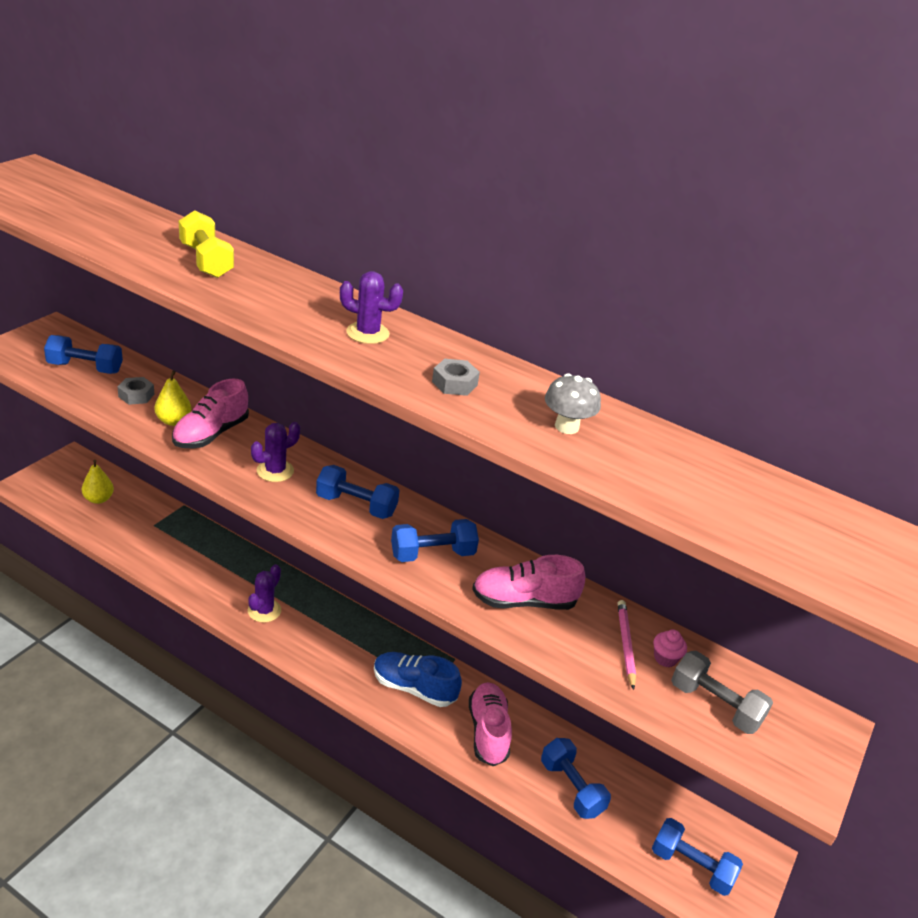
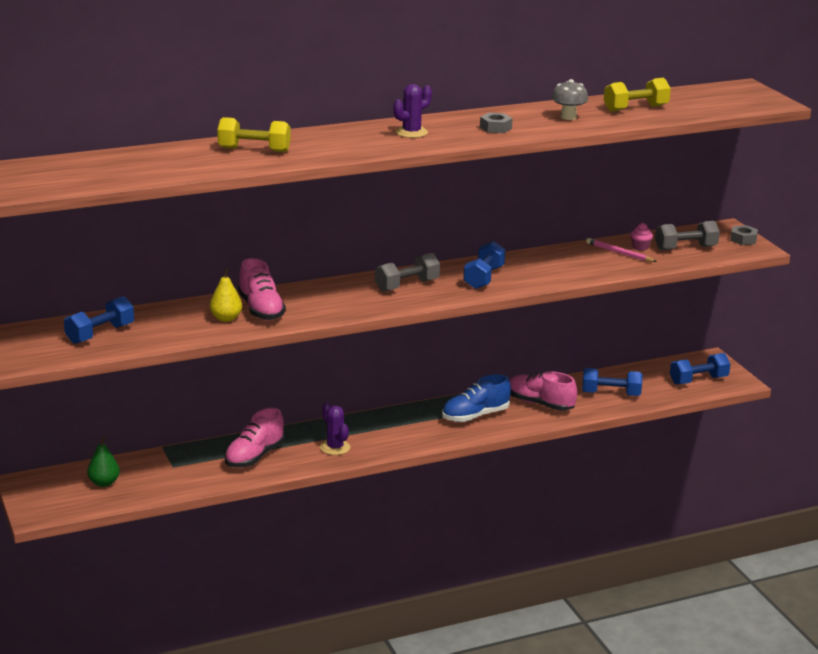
camera: 50 degrees left, 10 degrees down
yellow pear [82,460,114,504] -> green pear [87,436,120,487]
grey nut [117,377,154,405] -> grey nut moved to [730,225,758,245]
purple cactus [251,422,300,482] -> none
blue dumbbell [316,465,400,519] -> grey dumbbell [375,253,440,292]
pink shoe [472,555,585,610] -> pink shoe moved to [225,408,285,467]
none -> yellow dumbbell [604,77,671,111]

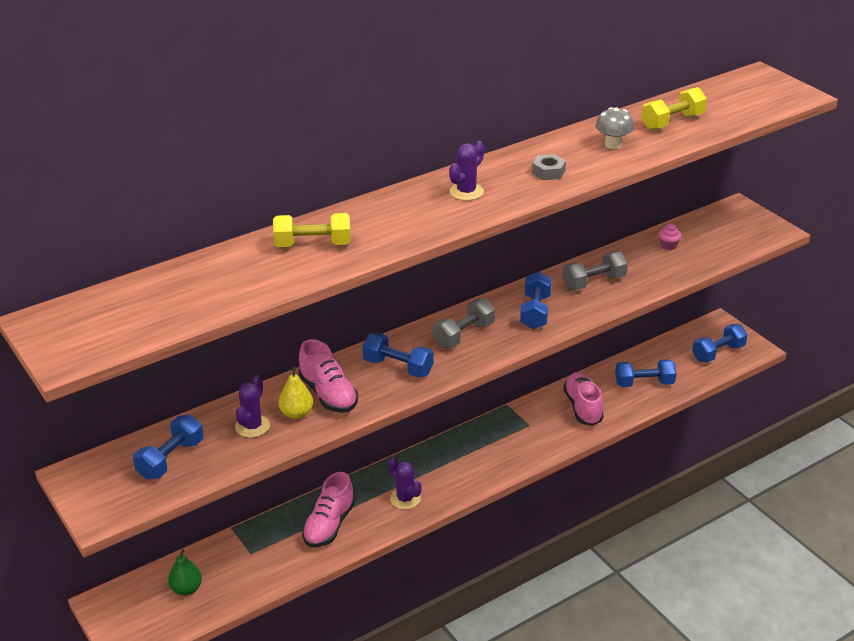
camera: 10 degrees left, 10 degrees up
blue shoe [442,374,511,422] -> none
pink shoe [509,371,577,411] -> pink shoe turned 60 degrees clockwise [563,372,604,426]
pink pencil [586,238,657,262] -> none
grey dumbbell [655,221,720,251] -> grey dumbbell moved to [562,251,628,290]
grey nut [730,225,758,245] -> none
none -> purple cactus [235,375,270,438]
none -> blue dumbbell [363,333,434,378]

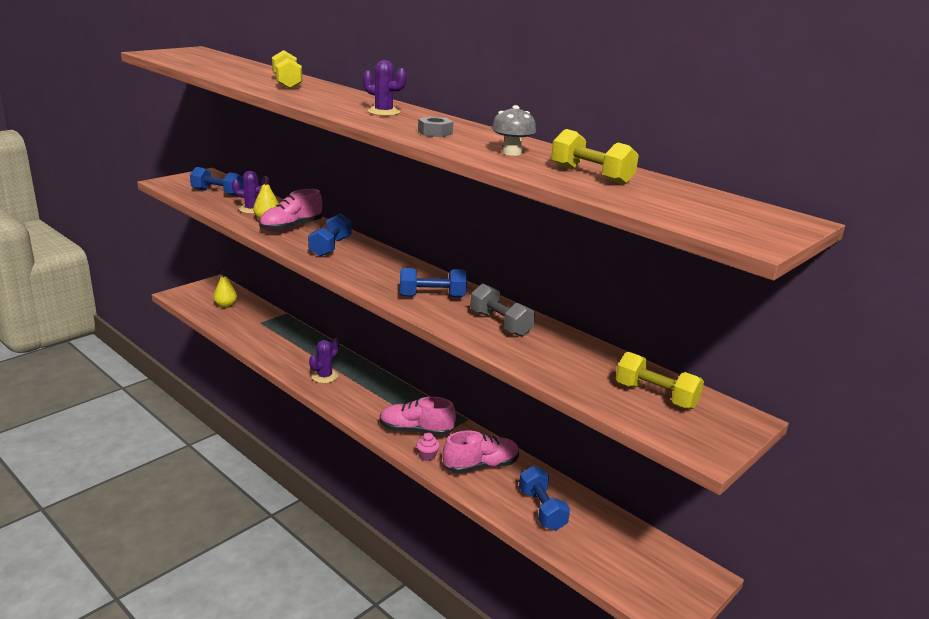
camera: 75 degrees right, 10 degrees down
green pear [168,549,202,596] -> yellow pear [213,271,237,308]
pink shoe [302,472,355,547] -> pink shoe moved to [380,397,456,436]
grey dumbbell [433,298,495,348] -> none
pink cupcake [659,223,682,250] -> pink cupcake moved to [416,433,440,461]
blue dumbbell [692,324,748,362] -> none
none -> yellow dumbbell [616,352,704,409]

